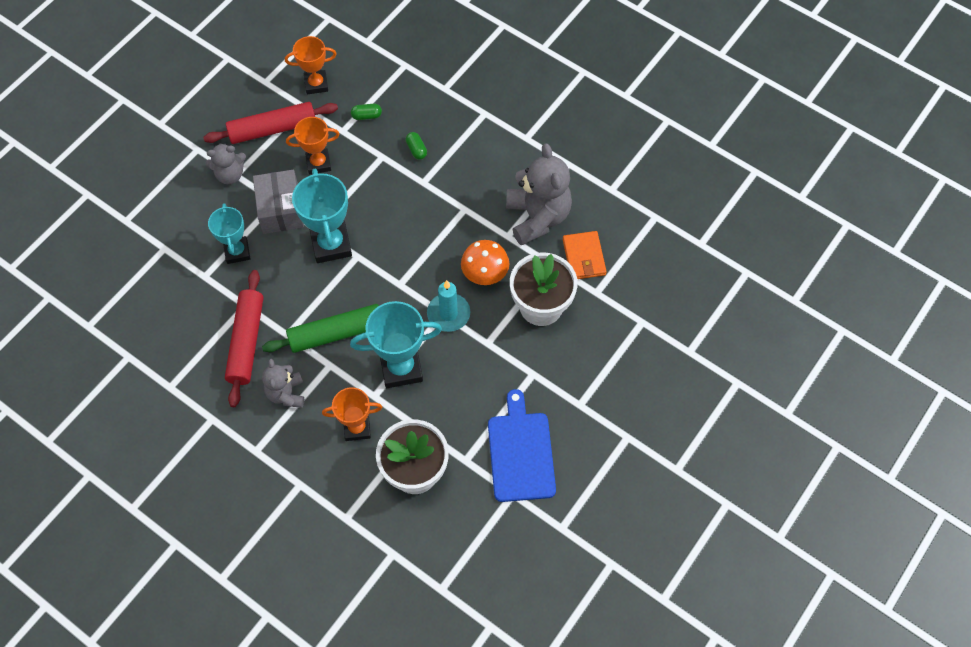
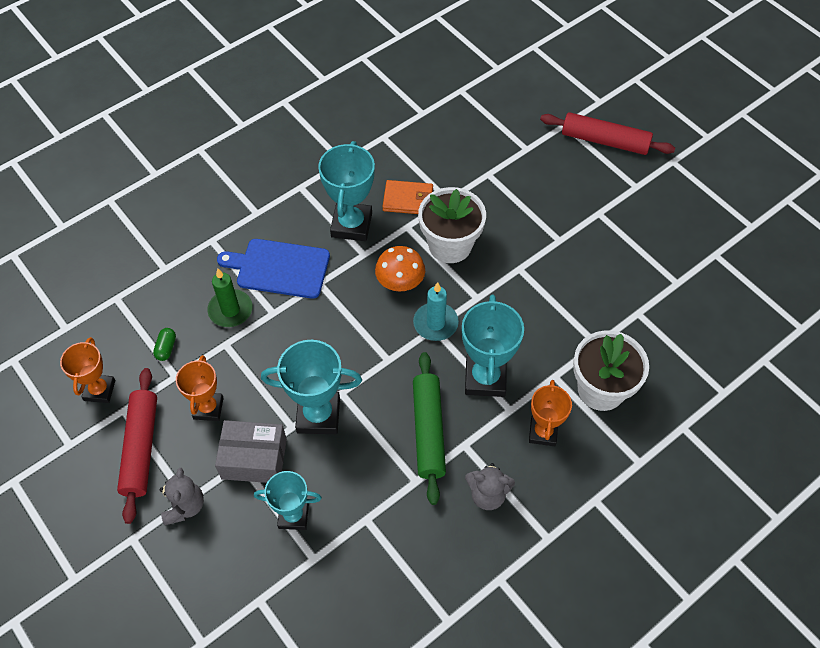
camera: 75 degrees left, 5 degrees down
red rolling pin [225,270,263,407] -> red rolling pin moved to [540,112,675,155]
green capsule [406,132,427,160] -> green candle [207,268,252,327]
blue cutting board [488,389,556,502] -> blue cutting board moved to [217,239,330,299]
grey teddy bear [506,143,572,245] -> turquoise trophy [318,141,375,241]

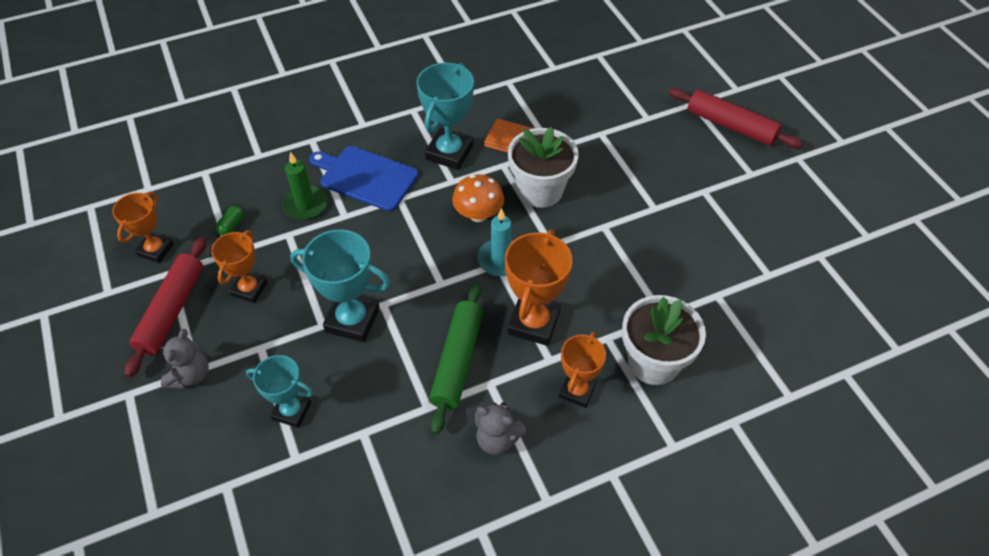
camera: 15 degrees right, 5 degrees down
grey box [215,420,287,483] -> none
turquoise trophy [462,294,524,397] -> orange trophy [505,230,573,346]

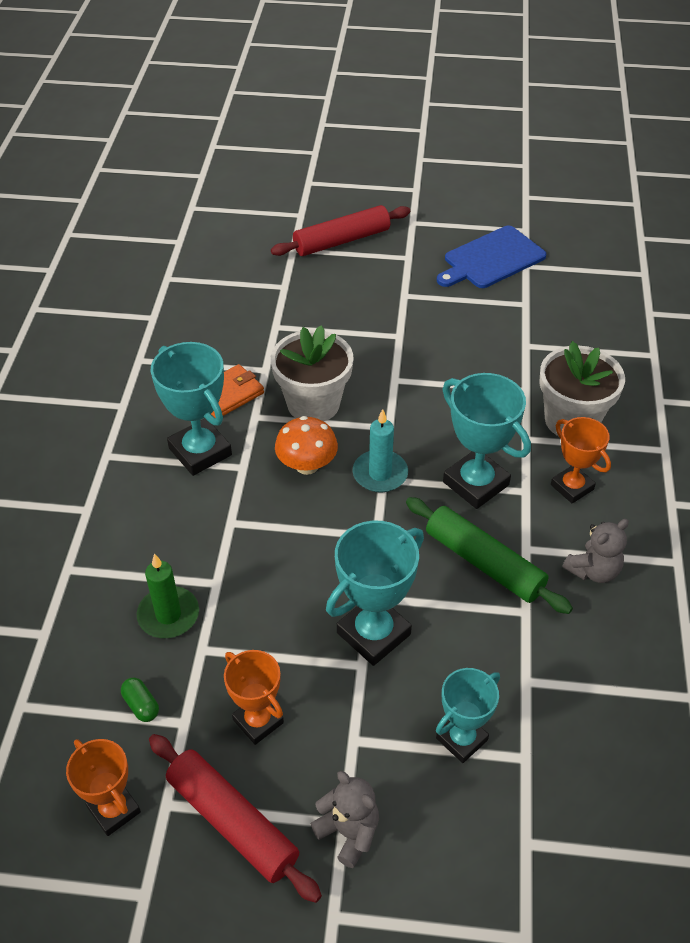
camera: 60 degrees left, 5 degrees down
blue cutting board [309,146,419,211] -> blue cutting board moved to [437,226,546,288]
orange trophy [505,230,573,346] -> turquoise trophy [442,373,531,509]

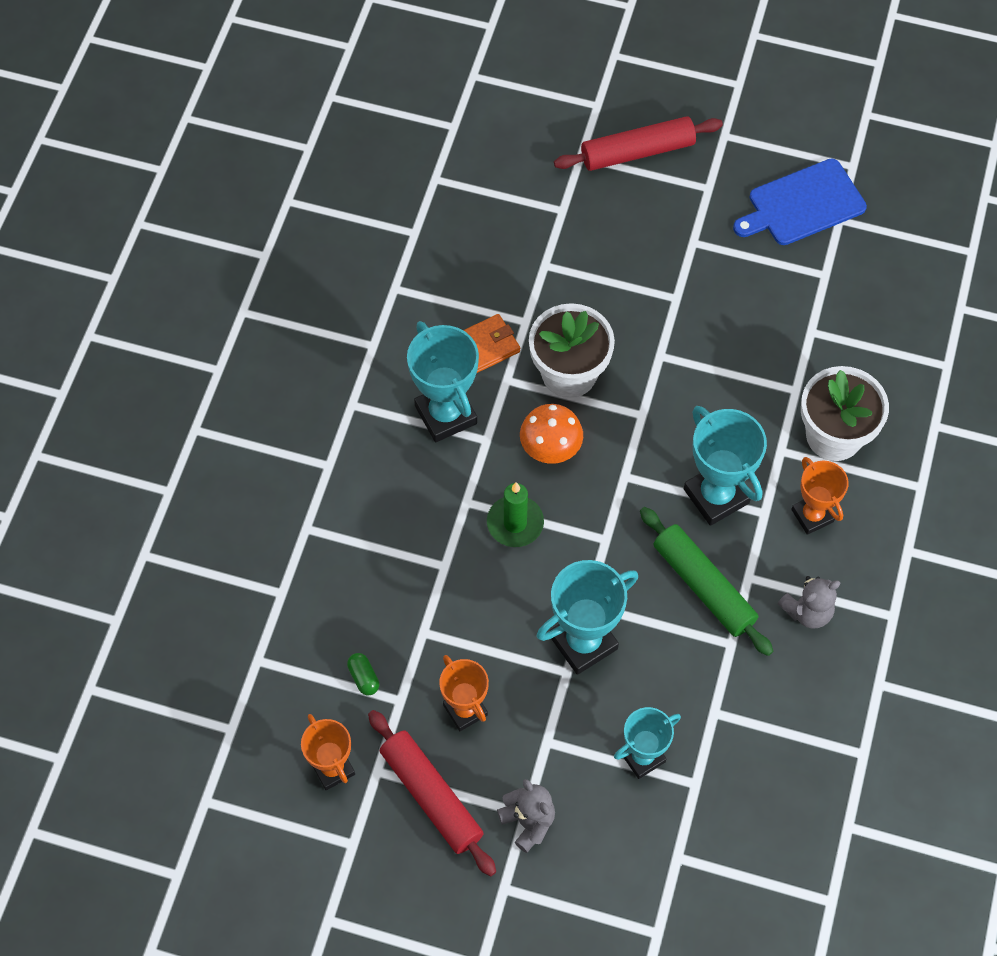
camera: 10 degrees right, 15 degrees up
green candle [137,553,199,638] -> green candle moved to [487,482,544,547]
turquoise candle [353,409,408,492] -> none

